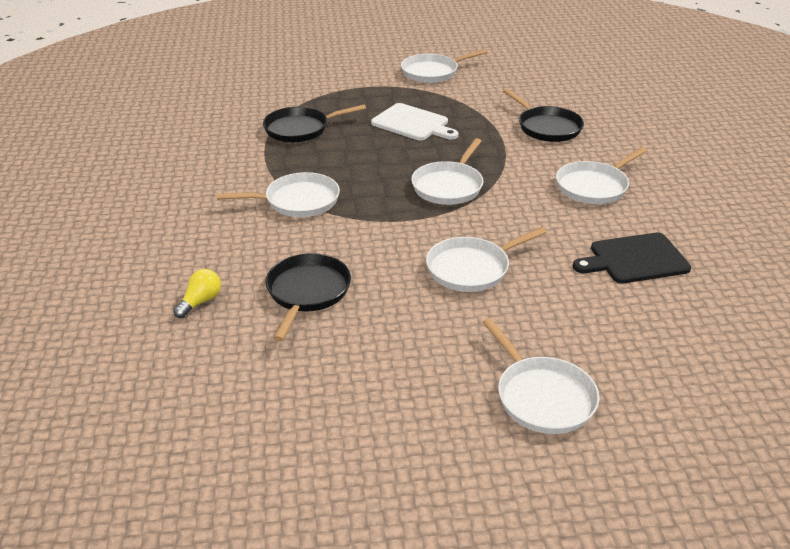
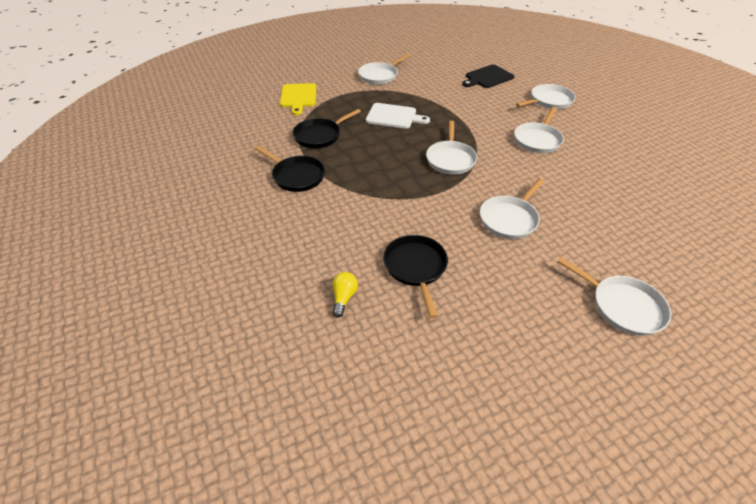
camera: 20 degrees left, 10 degrees up
white pan [217,172,340,217] -> white pan moved to [516,84,576,109]
black pan [503,89,584,142] -> black pan moved to [255,146,325,192]
black cutting board [573,233,691,284] -> black cutting board moved to [462,65,515,88]
none -> yellow cutting board [280,83,316,115]

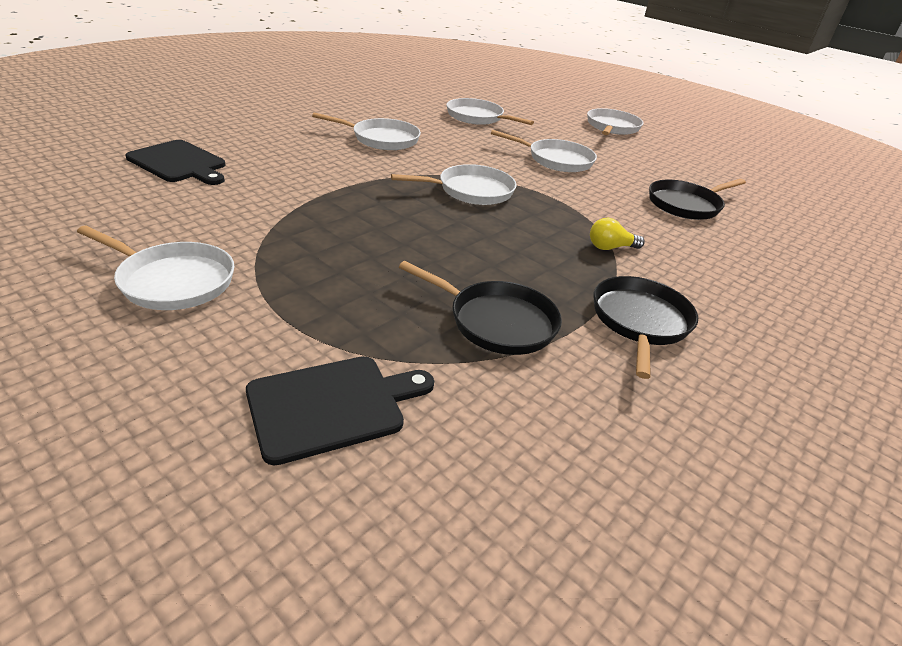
camera: 115 degrees left, 10 degrees down
yellow cutting board [280,83,316,115] -> black cutting board [246,356,434,465]
yellow light bulb [333,272,358,318] -> yellow light bulb moved to [590,218,645,250]
white cutting board [366,103,430,129] -> none
white pan [516,84,576,109] -> white pan moved to [446,98,534,125]

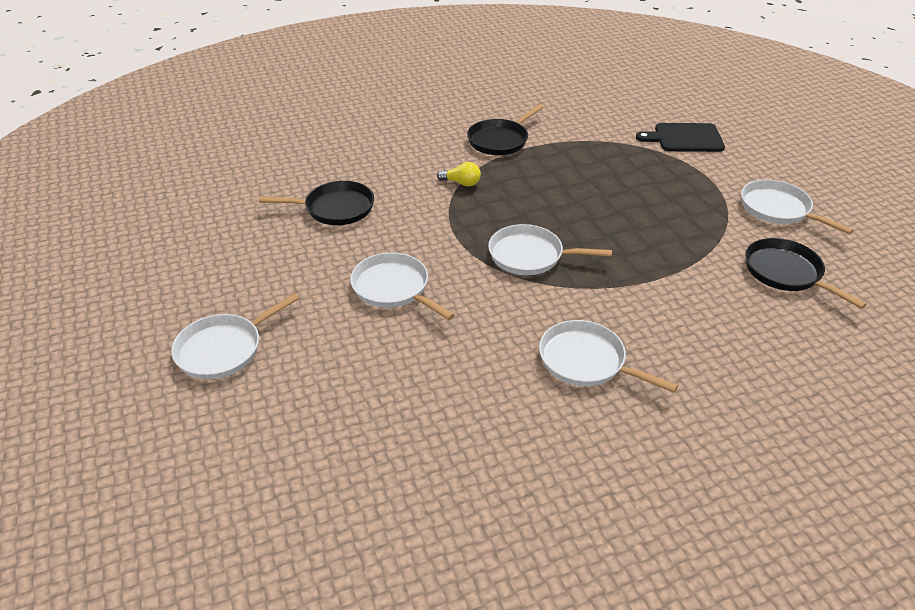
camera: 150 degrees left, 5 degrees up
black cutting board [125,140,226,185] -> none
black pan [399,261,562,355] -> black pan moved to [745,238,867,309]
white pan [446,98,534,125] -> none

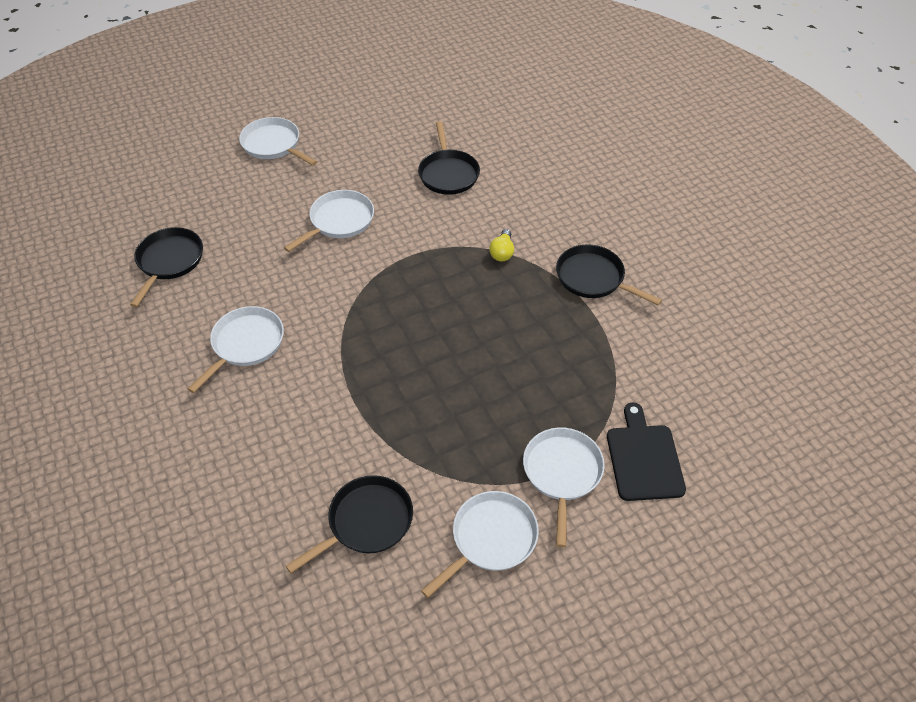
camera: 85 degrees right, 10 degrees up
white pan [488,224,612,275] -> white pan moved to [523,427,605,547]
none -> black pan [130,227,203,307]

